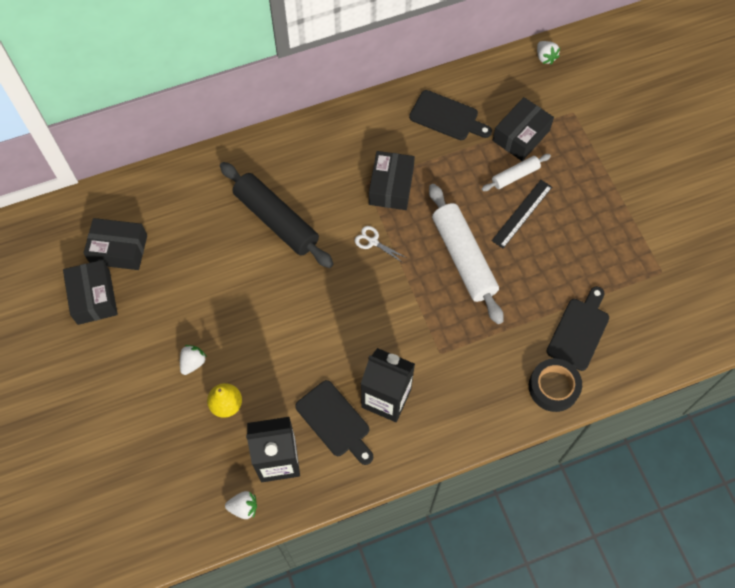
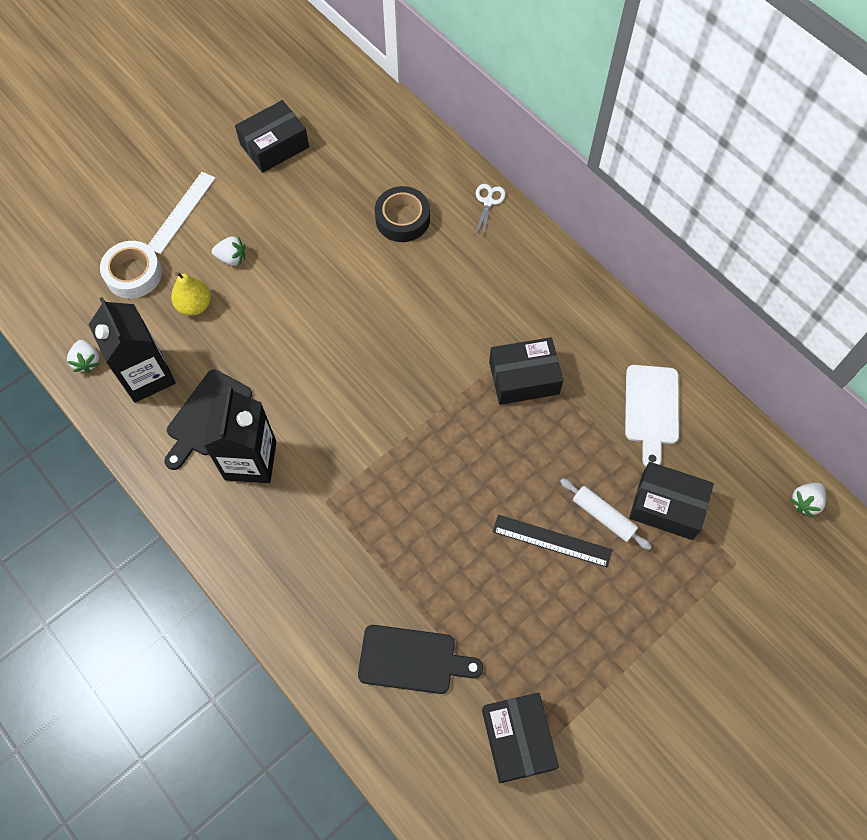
camera: 70 degrees right, 0 degrees up
black box [83,218,147,270] -> black box moved to [482,693,559,783]
black rolling pin [220,162,334,268] -> none
white scissors [355,226,407,263] -> white scissors moved to [475,184,506,236]
black cutting board [409,90,492,140] -> white cutting board [625,365,679,467]
white rolling pin [429,184,504,324] -> none
black tape [529,358,582,412] -> black tape moved to [375,186,430,242]
none -> white tape [100,241,162,298]
none -> white ruler [148,172,215,254]

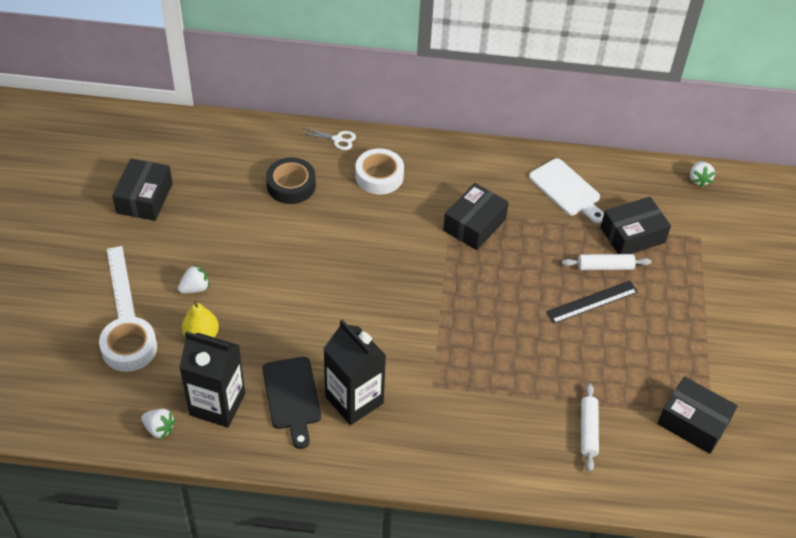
camera: 45 degrees left, 15 degrees down
black cutting board [358,625,483,694] -> white rolling pin [581,384,599,472]
white scissors [475,184,506,236] -> white scissors turned 135 degrees clockwise [302,128,356,150]
none -> white tape [356,149,404,194]

